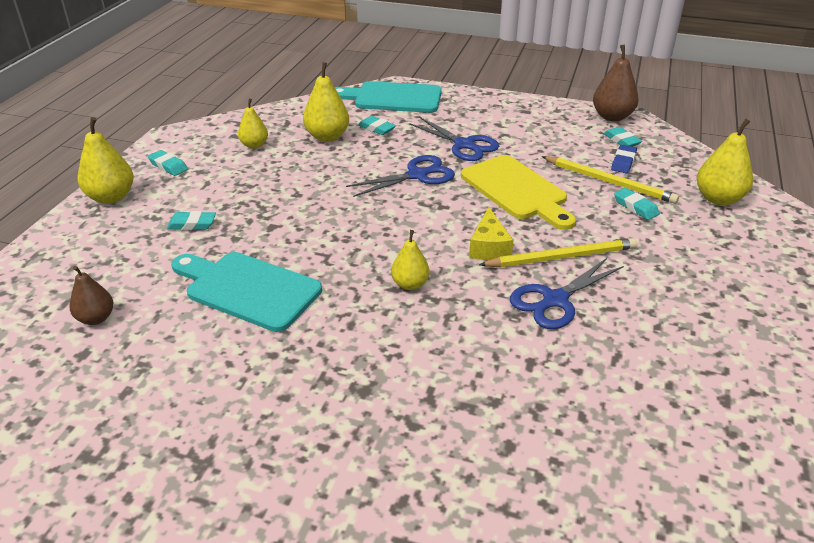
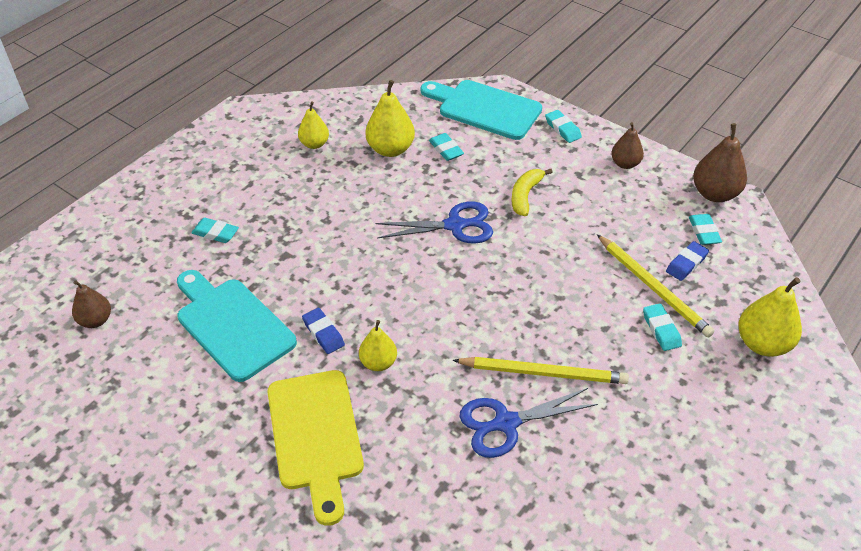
camera: 20 degrees right, 10 degrees up
yellow pear [78,117,134,204] -> none
turquoise eraser [148,150,188,176] -> turquoise eraser moved to [545,110,582,143]
blue scissors [409,117,499,161] -> yellow banana [511,169,553,216]
yellow cutting board [461,155,576,230] -> yellow cutting board moved to [267,370,364,526]
yellow cheese [469,207,514,260] -> none
none -> blue eraser [302,308,345,354]
none -> brown pear [611,122,644,169]

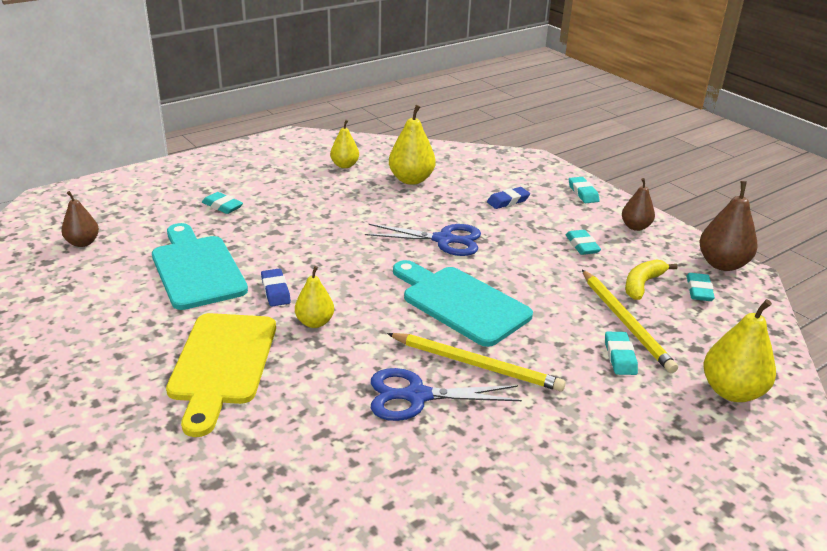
camera: 15 degrees right, 15 degrees down
turquoise cutting board [420,80,542,140] -> turquoise cutting board moved to [393,260,533,347]
turquoise eraser [429,133,464,161] -> turquoise eraser moved to [566,230,601,255]
yellow banana [511,169,553,216] -> yellow banana moved to [625,259,678,300]
blue eraser [666,241,709,281] -> blue eraser moved to [487,187,530,209]

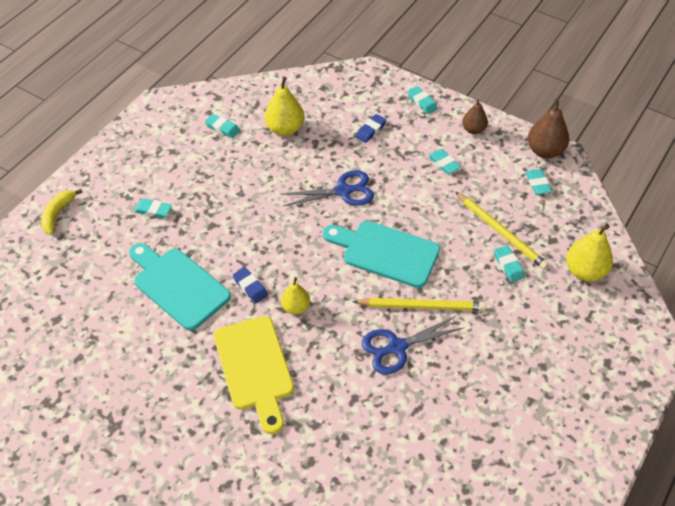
camera: 20 degrees left, 20 degrees up
brown pear [61,191,99,247] -> none
yellow pear [330,120,359,168] -> turquoise eraser [205,114,240,138]
yellow banana [625,259,678,300] -> yellow banana moved to [41,189,83,234]

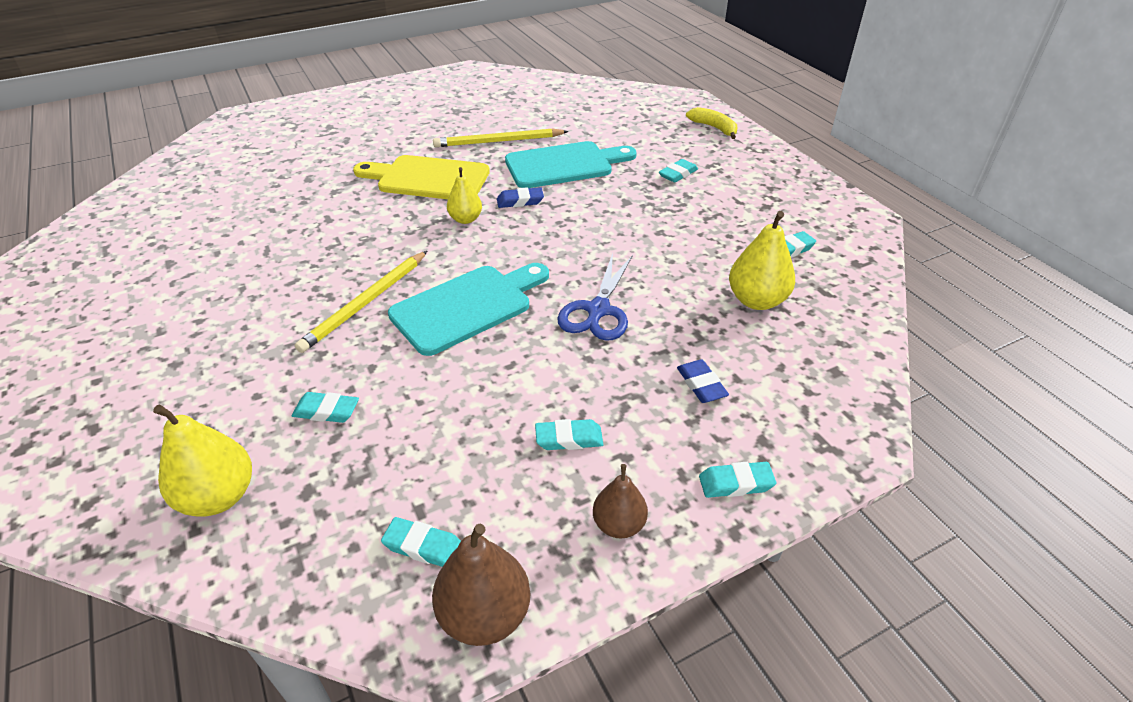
camera: 120 degrees right, 10 degrees down
blue scissors [362,316,463,374] -> none
yellow pencil [455,192,549,269] -> yellow pencil moved to [433,128,569,147]

